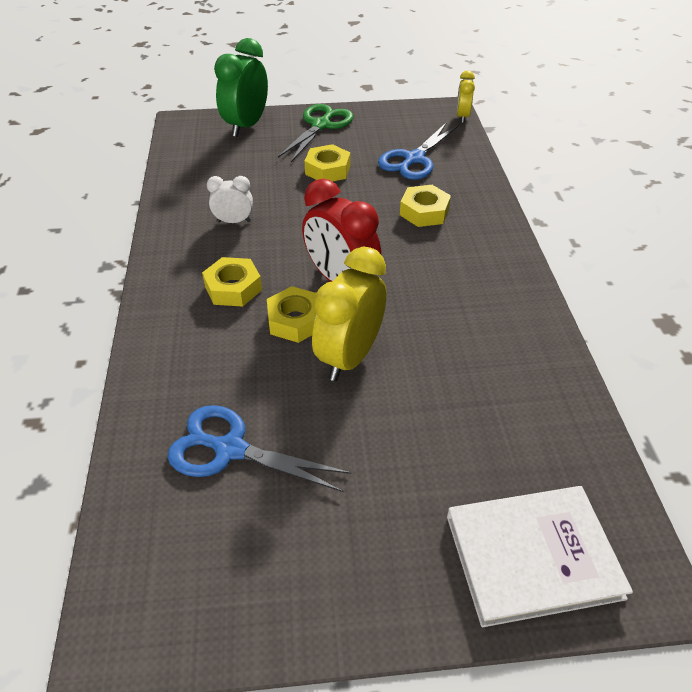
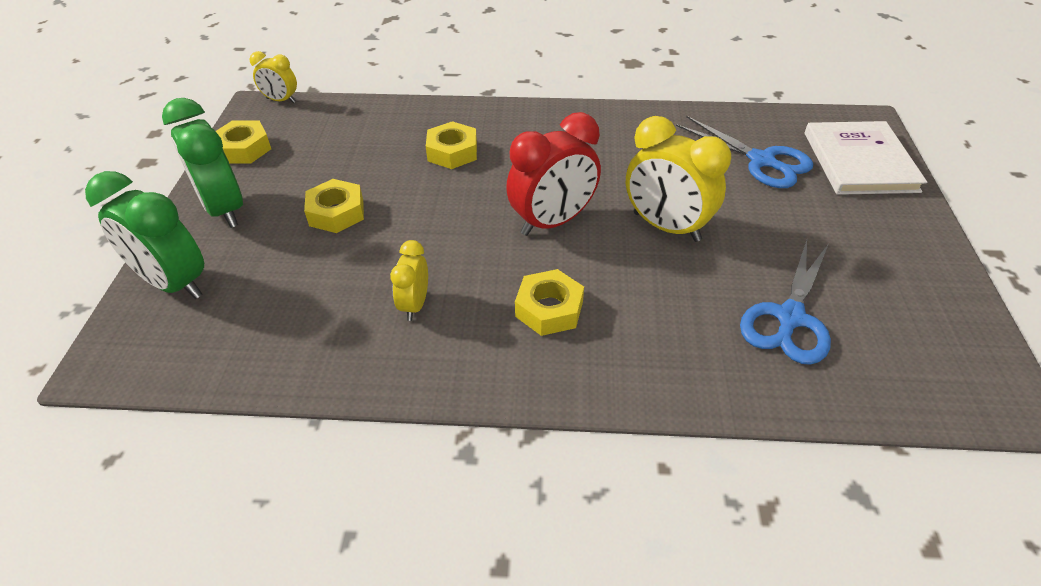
camera: 80 degrees left, 0 degrees up
white clock [207,176,253,223] -> yellow clock [390,240,428,321]
yellow nut [267,286,317,343] -> yellow nut moved to [216,120,271,163]
green scissors [278,104,353,162] -> green clock [162,98,243,228]
blue scissors [378,122,459,180] -> blue scissors moved to [676,116,813,188]

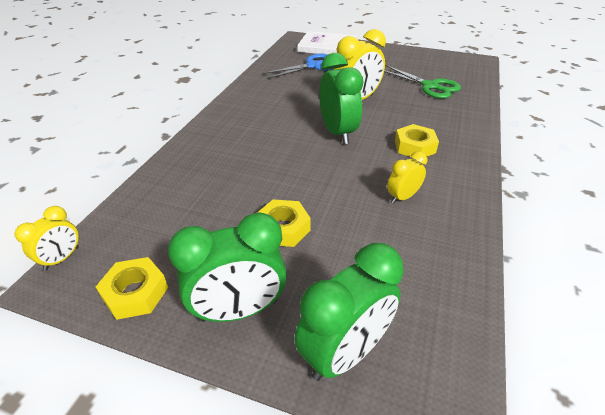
camera: 75 degrees left, 5 degrees down
yellow clock [390,240,428,321] -> yellow clock turned 120 degrees clockwise [387,151,428,204]
yellow nut [426,121,477,169] -> none
red clock [506,112,601,236] -> green clock [319,53,363,144]
blue scissors [740,239,831,365] -> green scissors [384,65,461,99]

